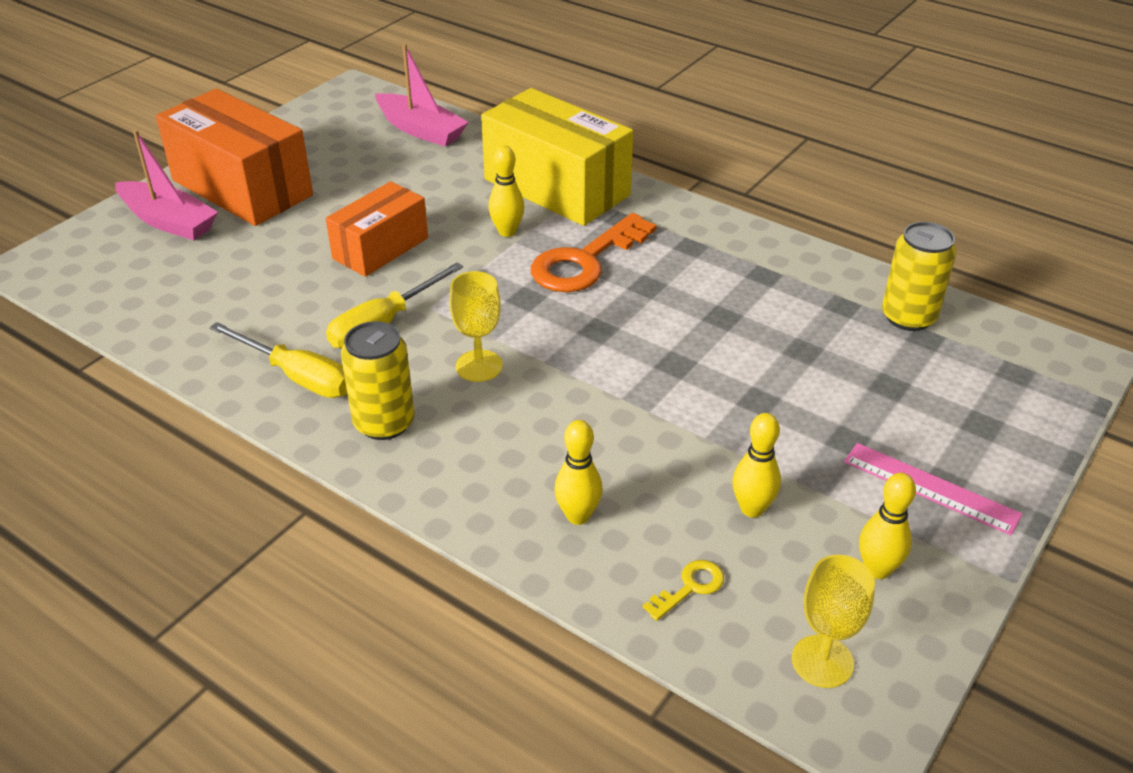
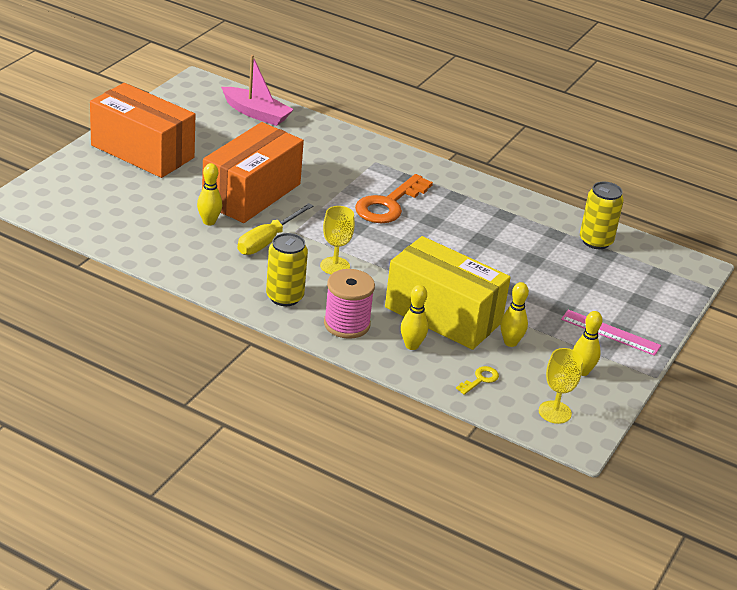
camera: 10 degrees left, 5 degrees down
pink boat [115,130,218,240] -> none
yellow screwdriver [209,322,347,398] -> none
orange box [326,181,428,277] -> orange box [202,122,304,223], size x1.63
yellow box [481,88,633,226] -> yellow box moved to [385,236,511,350]
yellow bowling pin [488,146,524,237] -> yellow bowling pin moved to [197,163,222,225]
none -> pink spool [324,269,375,339]

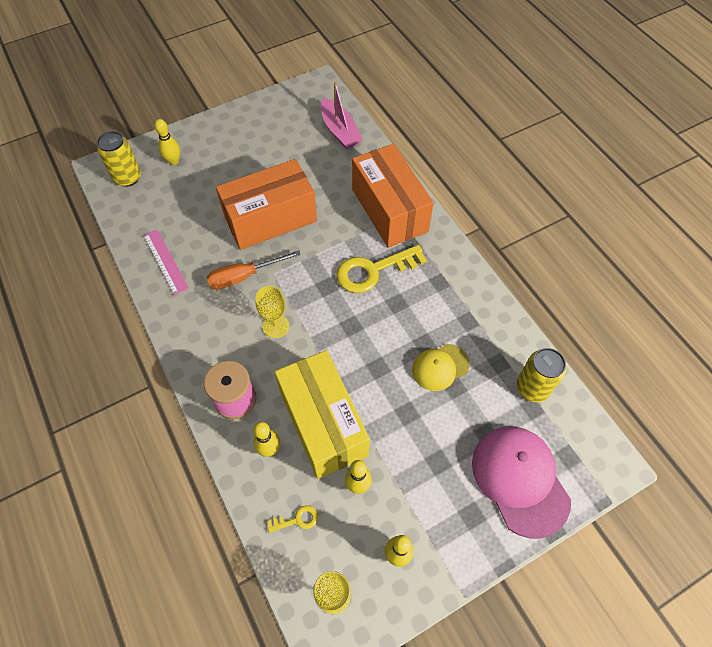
camera: 35 degrees right, 25 degrees up
orange box [90,83,195,178] -> orange box moved to [352,144,434,248]
yellow bowling pin [197,163,222,225] -> yellow bowling pin moved to [154,119,180,165]
yellow screwdriver [237,203,314,255] -> orange screwdriver [207,250,301,290]
yellow can [266,233,308,306] -> yellow can moved to [97,131,141,187]
orange key [355,174,433,223] -> yellow key [336,245,427,293]
pink ruler [561,310,661,356] -> pink ruler moved to [143,229,189,295]
none -> yellow cap [412,344,470,391]
none -> pink cap [472,427,571,538]

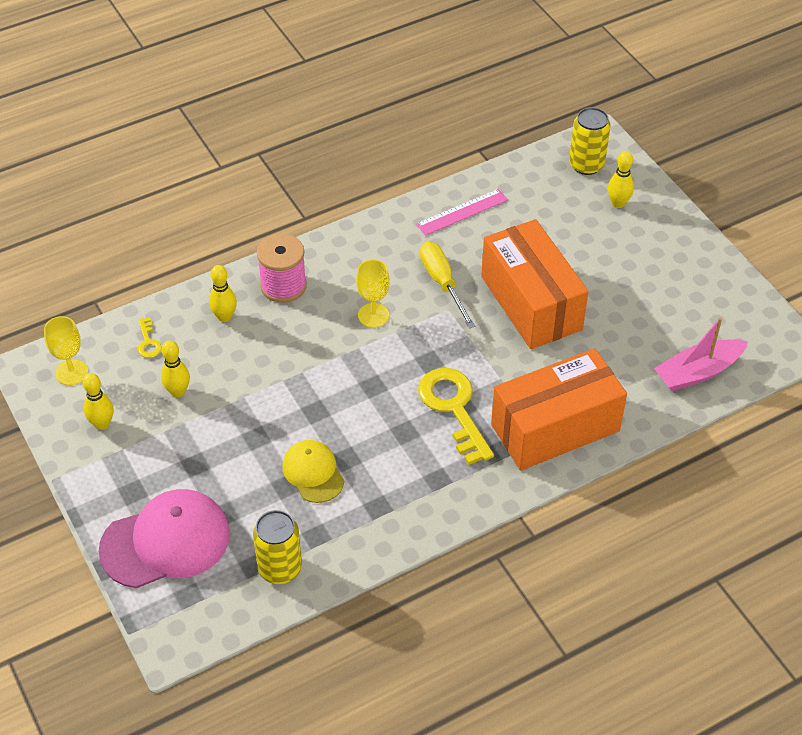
camera: 90 degrees right, 10 degrees down
orange screwdriver [207,250,301,290] -> yellow screwdriver [420,242,475,328]
yellow box [275,350,370,479] -> none

